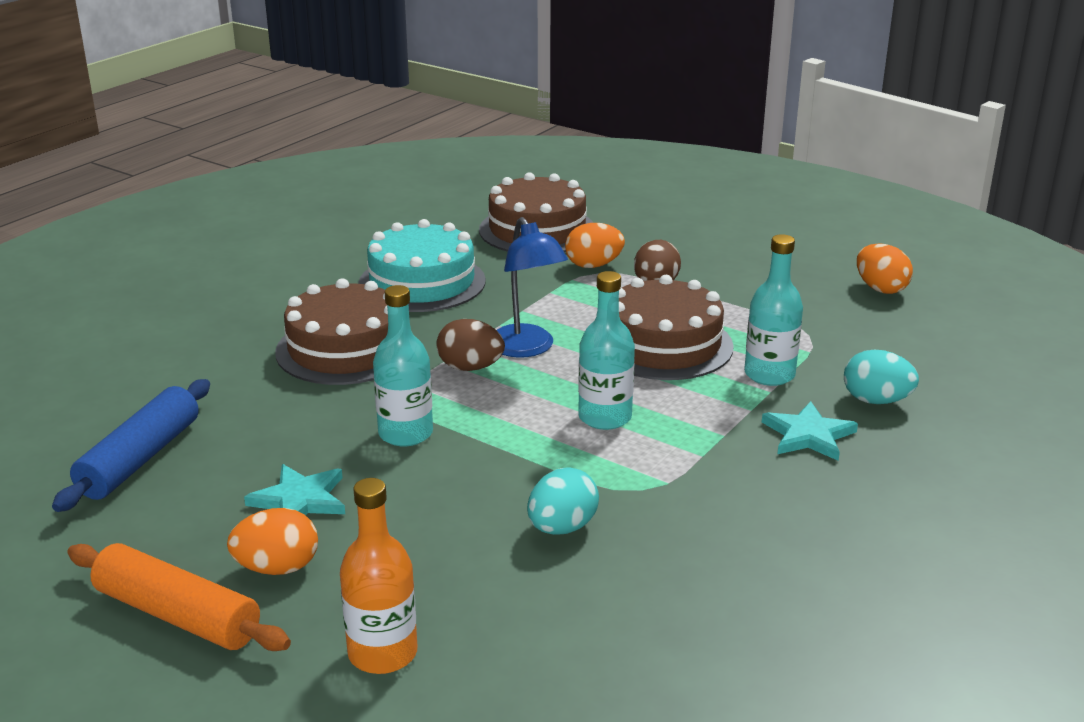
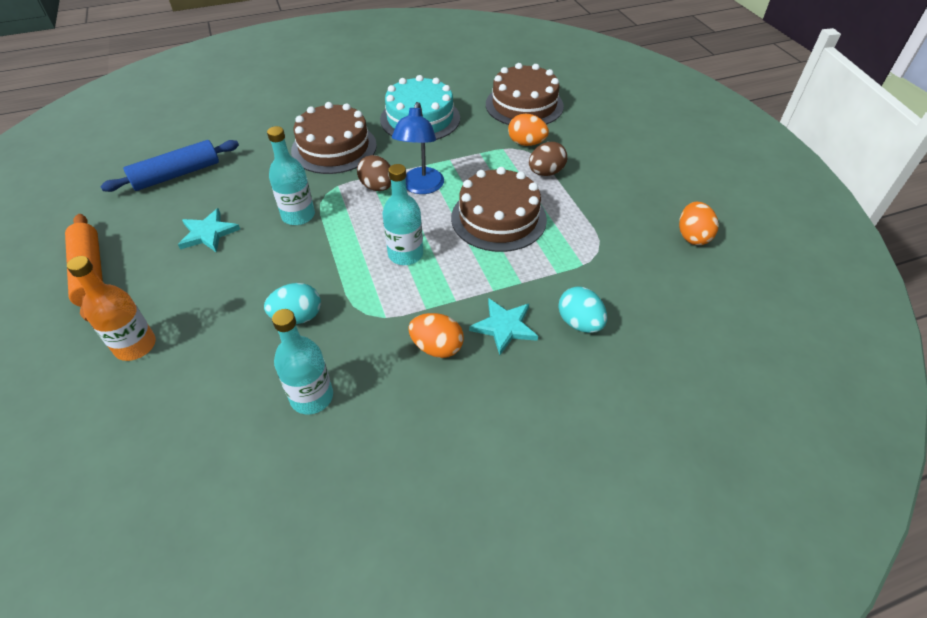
camera: 35 degrees right, 20 degrees up
orange egg [227,508,318,575] -> orange egg moved to [408,313,464,358]
turquoise bottle [744,234,803,386] -> turquoise bottle moved to [272,309,333,414]

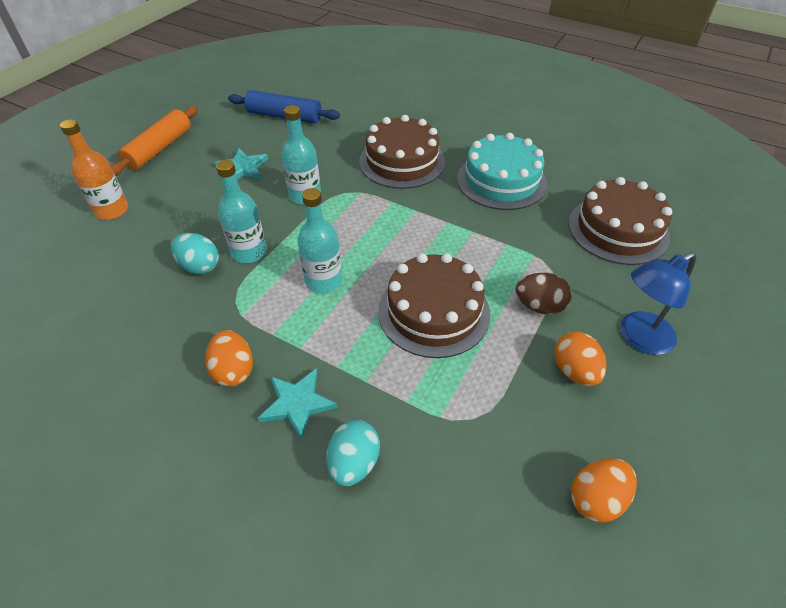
camera: 50 degrees right, 0 degrees up
turquoise bottle [272,309,333,414] -> turquoise bottle moved to [216,160,267,263]
brown egg [357,155,391,191] -> none
blue lamp [392,102,444,194] -> blue lamp moved to [620,252,697,355]
orange egg [508,114,549,146] -> orange egg moved to [555,332,606,386]

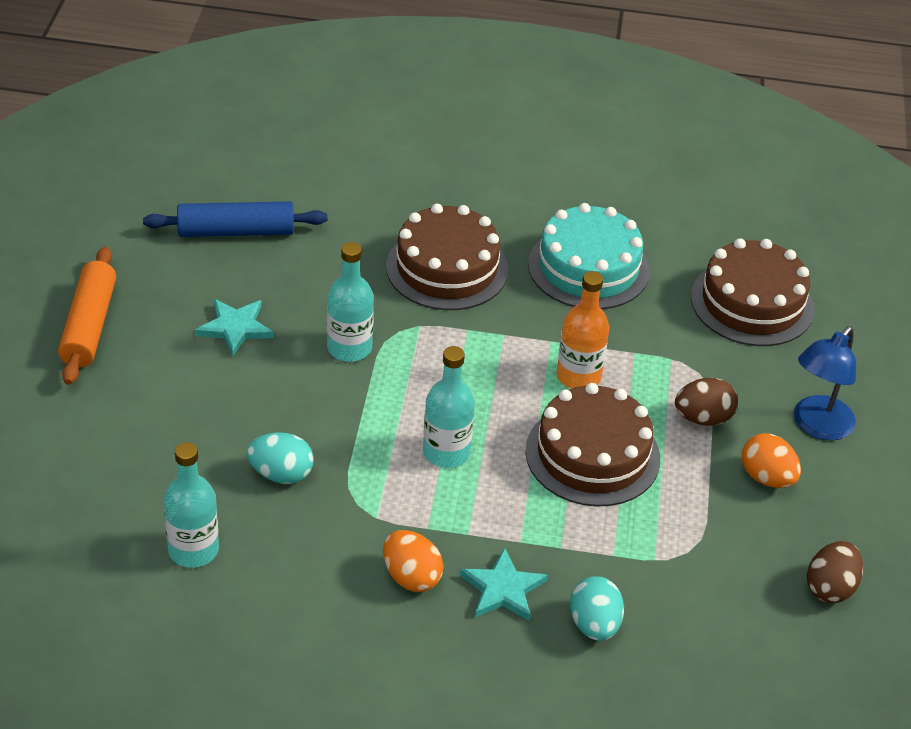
camera: 25 degrees left, 5 degrees down
orange bottle [60,119,129,220] -> orange bottle moved to [556,271,609,389]
turquoise bottle [216,160,267,263] -> turquoise bottle moved to [163,442,219,568]
orange egg [571,458,637,523] -> brown egg [807,541,863,603]

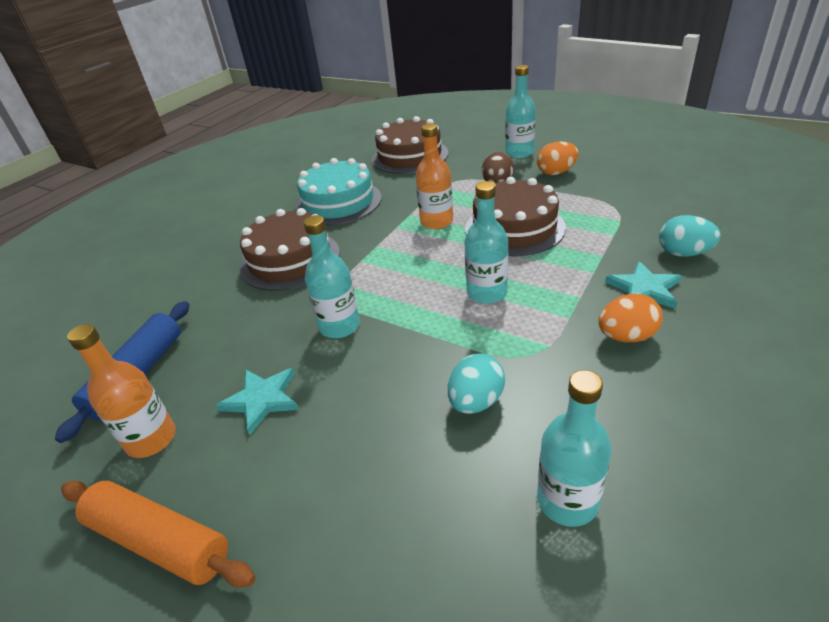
camera: 60 degrees left, 5 degrees down
blue lamp [794,326,856,440] -> turquoise bottle [505,65,536,158]
brown egg [807,541,863,603] -> none
none -> orange bottle [67,324,176,458]

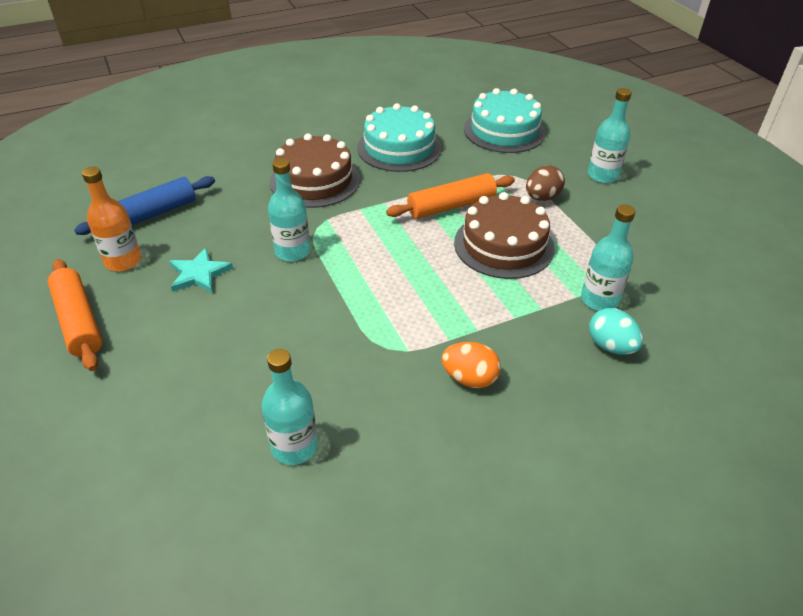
camera: 30 degrees right, 5 degrees up
brown cake [372,116,449,174] -> turquoise cake [464,88,546,153]
orange bottle [415,123,453,229] -> orange rolling pin [386,173,515,219]
turquoise egg [448,353,505,414] -> none
turquoise bottle [464,181,508,304] -> turquoise bottle moved to [581,204,635,311]
orange egg [537,141,579,175] -> none
turquoise star [605,261,682,309] -> none

